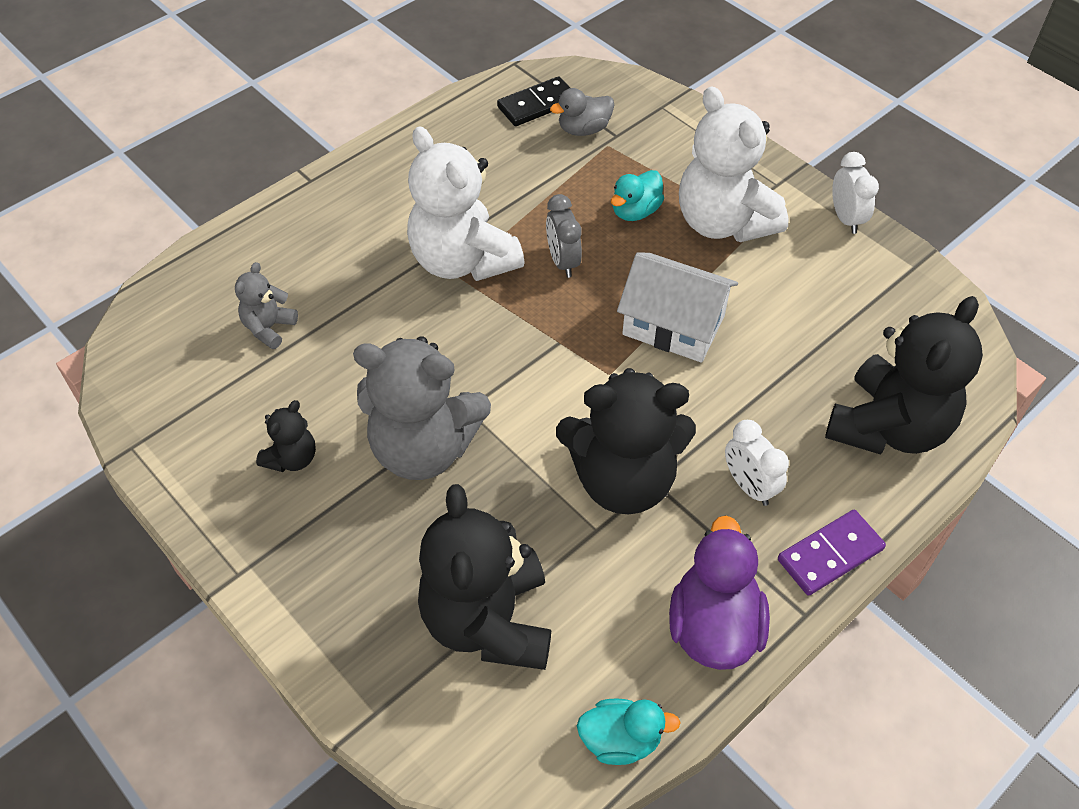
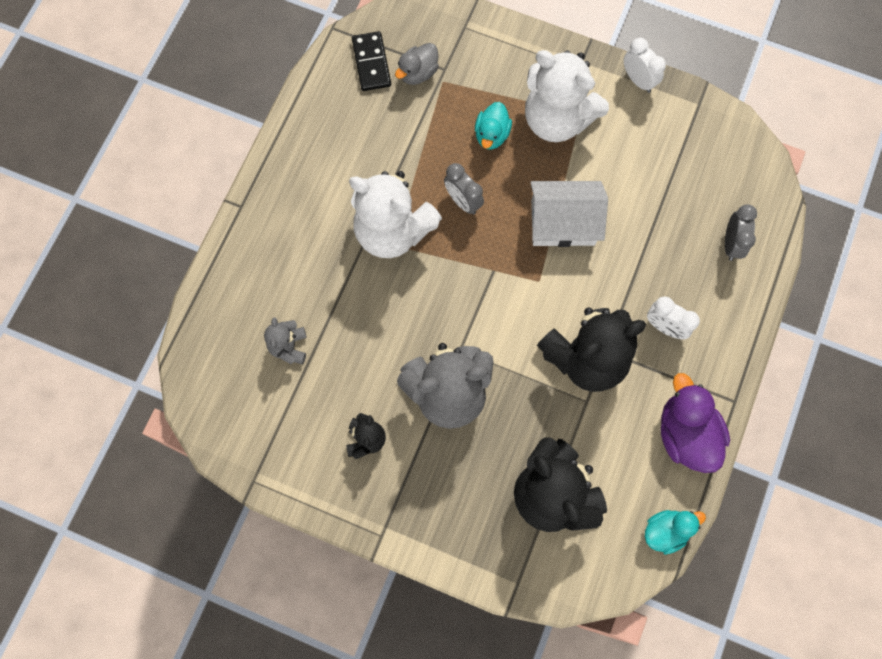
camera: 25 degrees left, 20 degrees up
black domino [497,76,570,126] -> black domino turned 45 degrees counterclockwise [352,31,391,91]
purple domino [778,510,886,596] -> none
black teddy bear [825,296,983,455] -> grey clock [725,204,757,261]

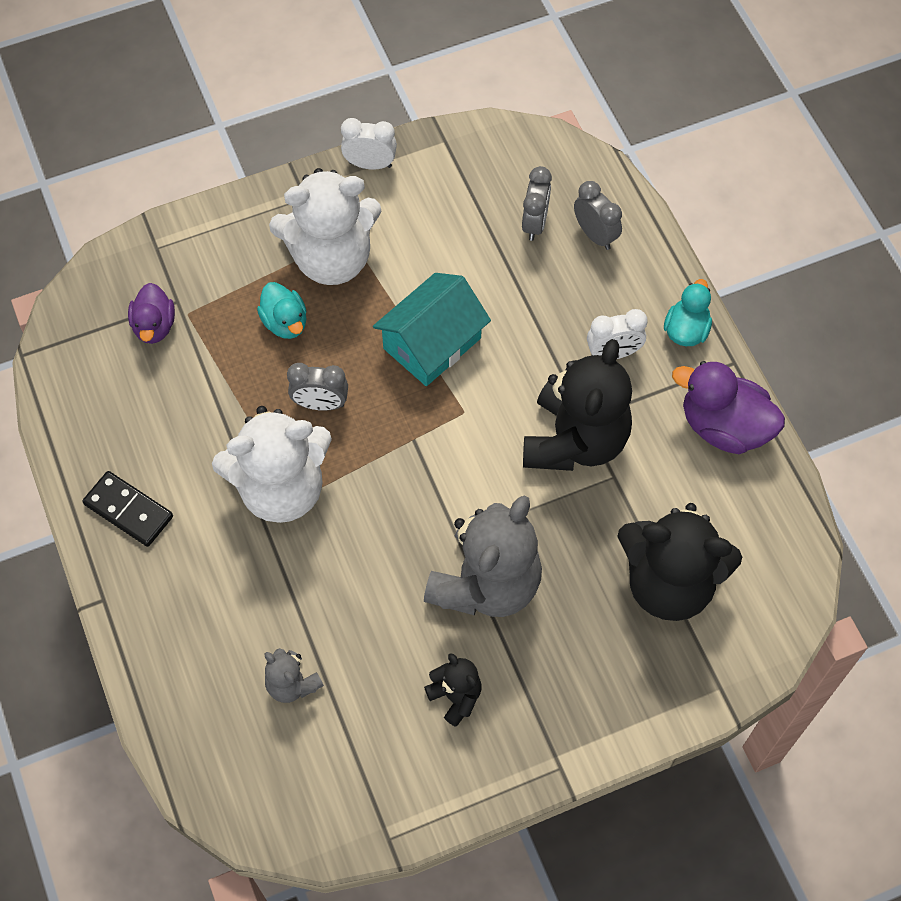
camera: 45 degrees left, 10 degrees down
black domino [352,31,391,91] -> black domino moved to [82,471,173,547]
grey duck [395,43,439,85] -> purple duck [128,283,175,344]
white house [530,181,608,247] -> turquoise house [373,273,491,386]
turquoise duck [645,510,706,555] -> turquoise duck moved to [664,279,712,346]
none -> grey clock [522,166,552,241]

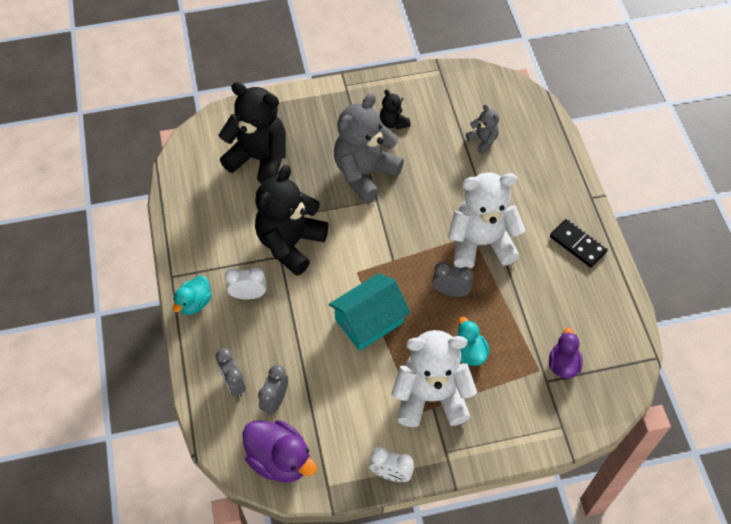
camera: 170 degrees left, 5 degrees down
purple duck [672,361,785,454] -> purple duck moved to [243,420,317,482]

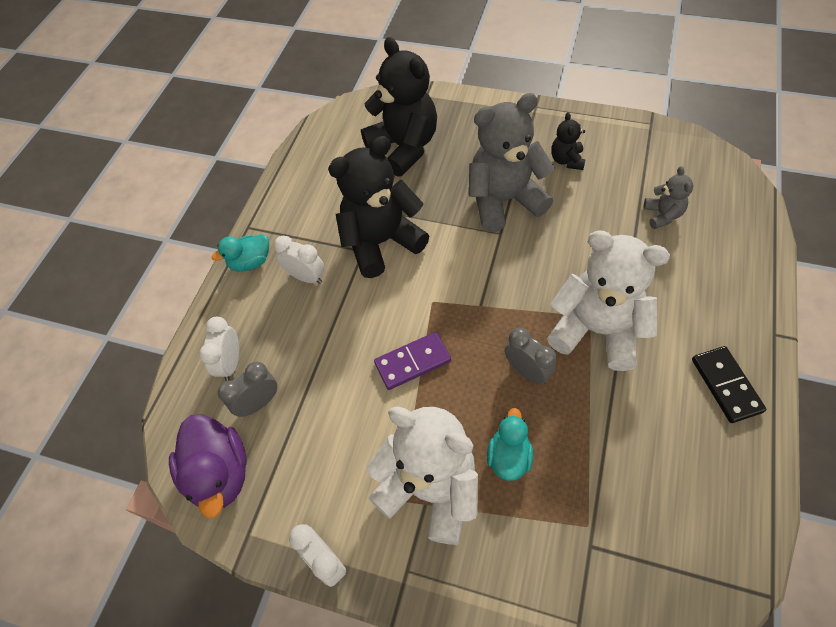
camera: 35 degrees right, 0 degrees up
grey clock [216,348,246,397] -> white clock [199,317,239,381]
turquoise house [329,273,411,351] -> purple domino [374,332,451,390]
purple duck [549,328,583,379] -> none

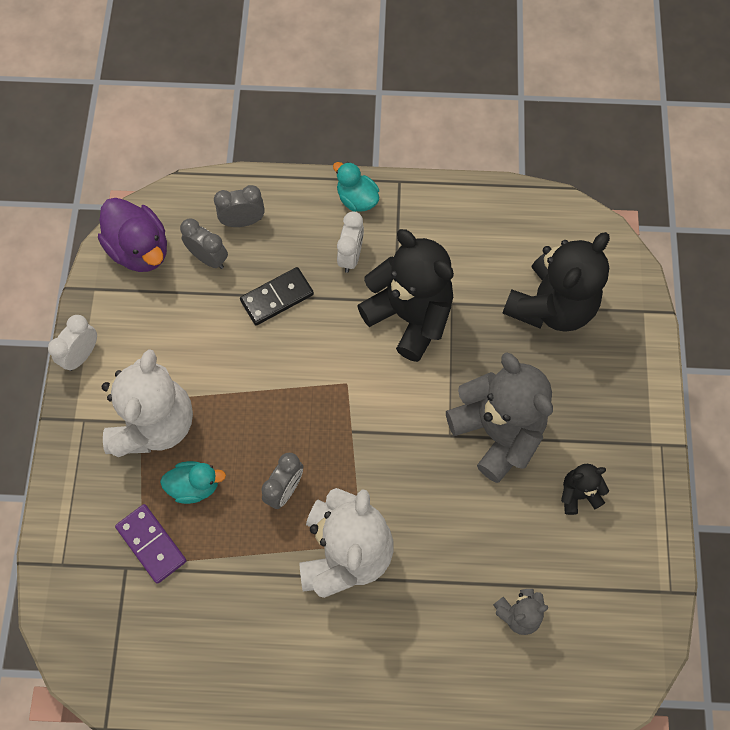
camera: 70 degrees right, 10 degrees up
purple duck [169,414,247,518] -> purple duck turned 90 degrees counterclockwise [98,198,167,272]
white clock [199,317,239,381] -> grey clock [214,185,265,227]
purple domino [374,332,451,390] -> purple domino moved to [115,504,187,584]
black domino [692,346,766,423] -> black domino moved to [240,267,314,326]

